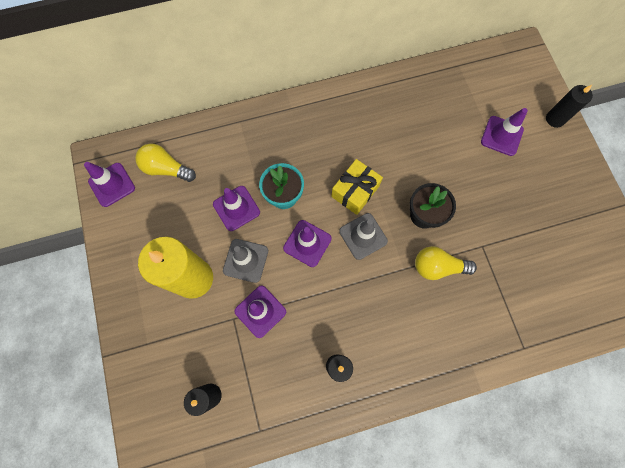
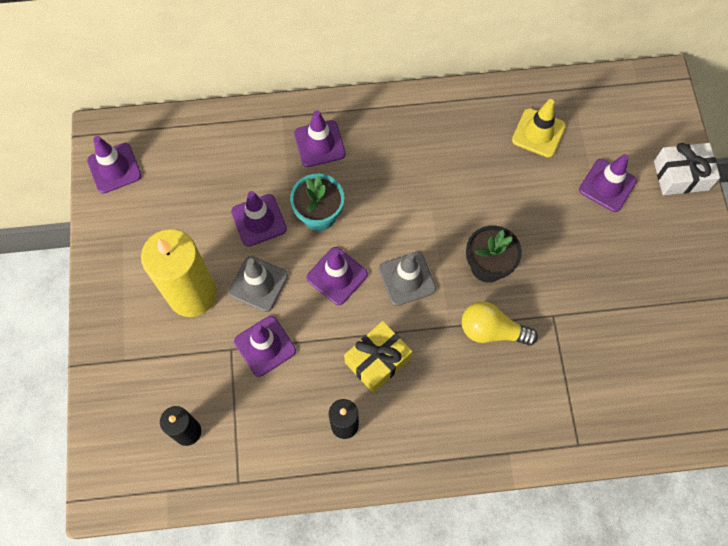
camera: 10 degrees right, 5 degrees down
yellow light bulb [135,143,196,182] -> none
yellow gift [331,159,383,215] -> yellow gift moved to [344,321,412,393]
black candle [546,85,593,128] -> white gift [654,143,720,195]
none -> purple traffic cone [294,110,346,167]
none -> yellow traffic cone [512,99,566,158]

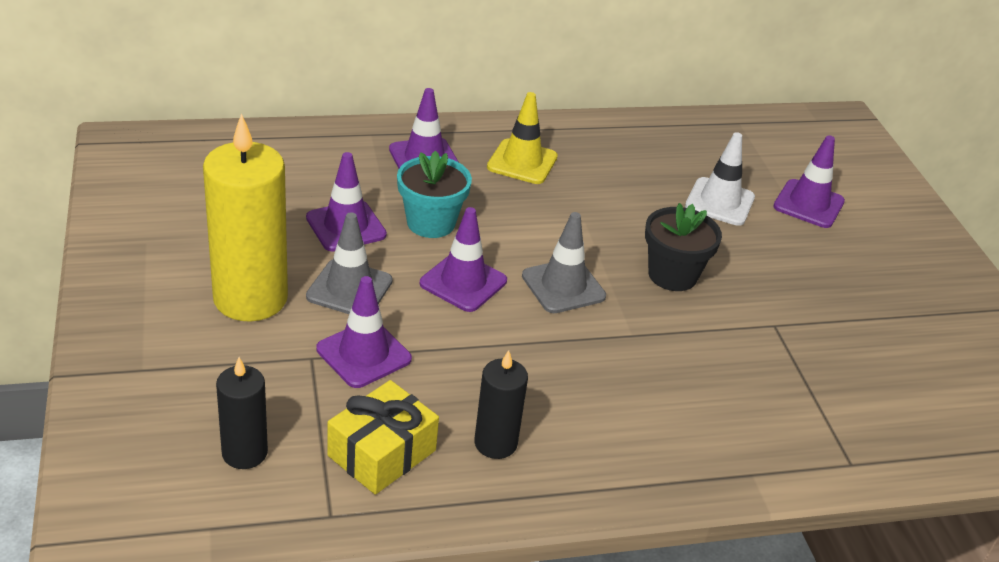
camera: 10 degrees left, 30 degrees down
purple traffic cone [87,136,142,194] -> none
yellow gift [344,321,412,393] -> yellow gift moved to [327,380,439,495]
yellow light bulb [462,301,538,346] -> none
yellow traffic cone [512,99,566,158] -> yellow traffic cone moved to [487,92,558,184]
white gift [654,143,720,195] -> none
none -> white traffic cone [685,132,755,226]

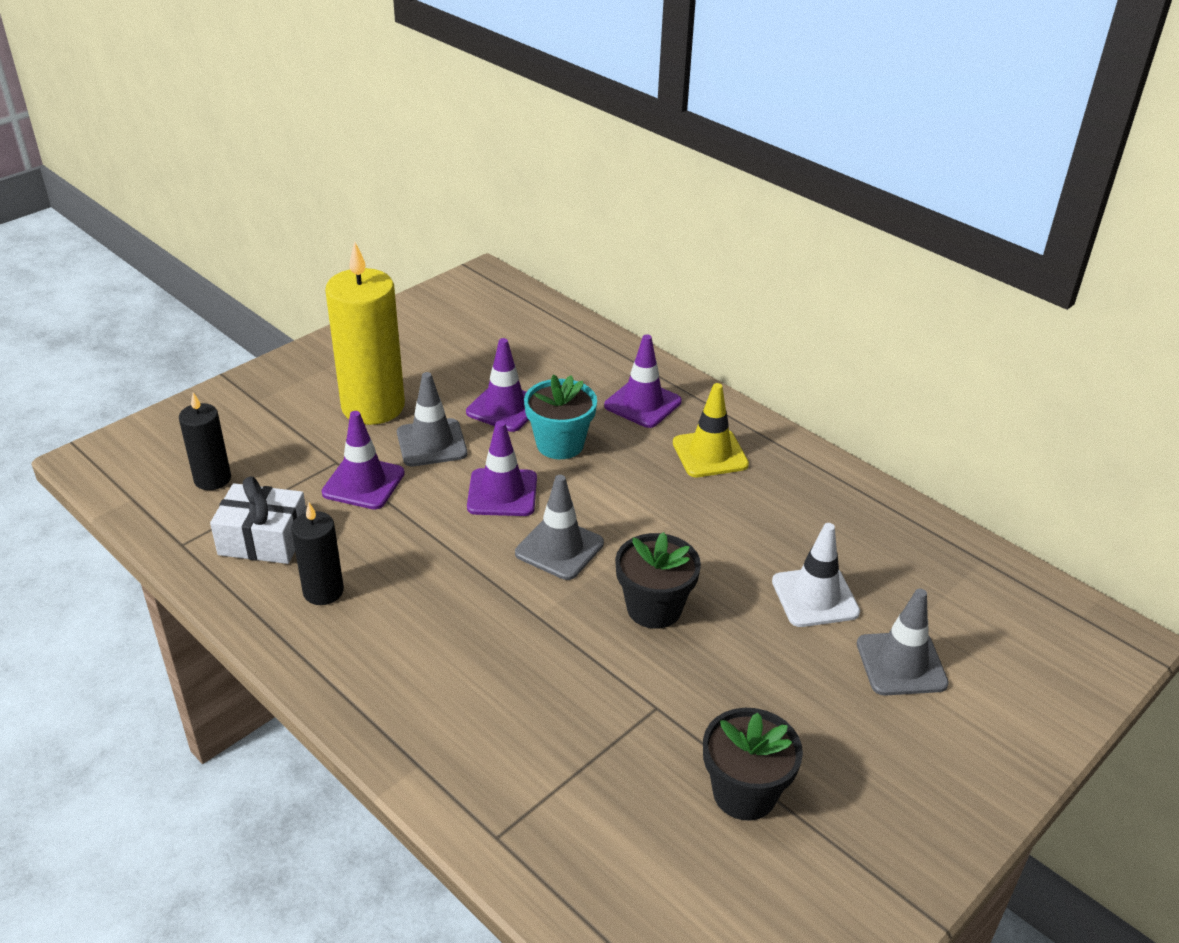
camera: 60 degrees right, 0 degrees up
yellow gift [327,380,439,495] -> white gift [210,476,306,564]
purple traffic cone [773,135,845,228] -> grey traffic cone [857,589,949,696]
none -> black flower pot [703,708,803,821]

